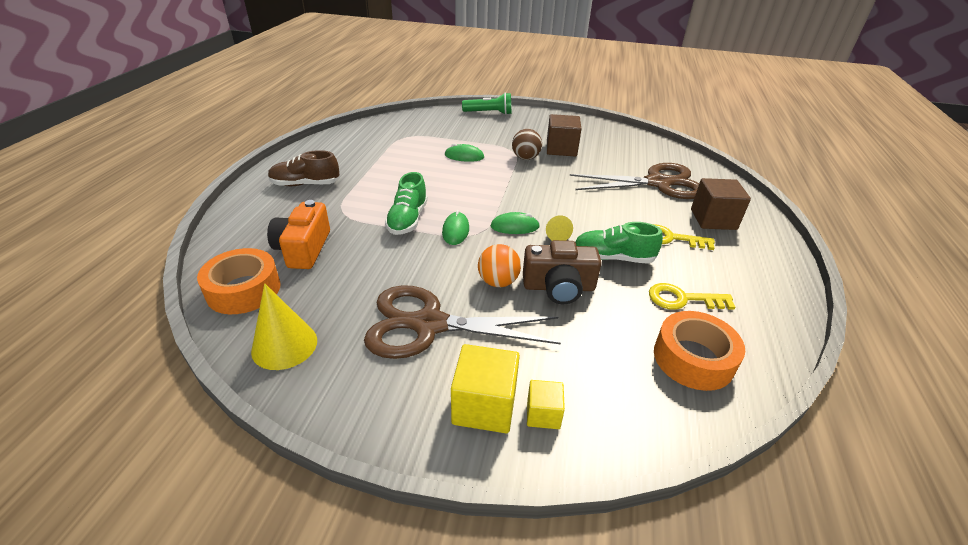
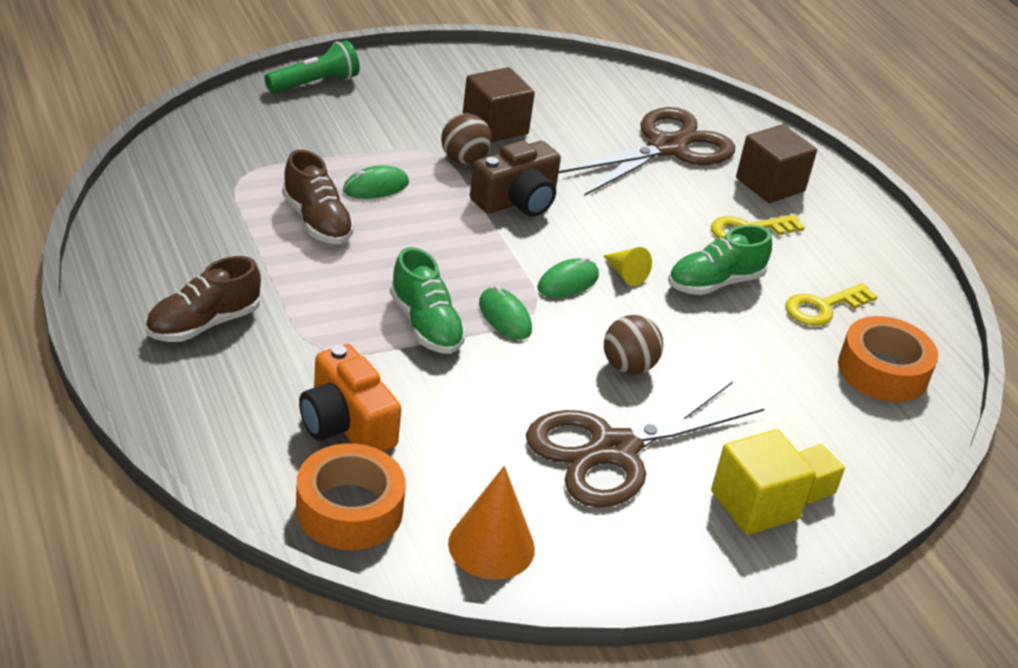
camera: 40 degrees left, 0 degrees up
yellow cone [251,283,317,370] -> orange cone [448,466,535,580]
orange ball [478,244,521,287] -> brown ball [604,315,663,374]
brown camera [523,240,602,304] -> brown camera moved to [470,140,561,217]
none -> brown shoe [282,150,354,244]

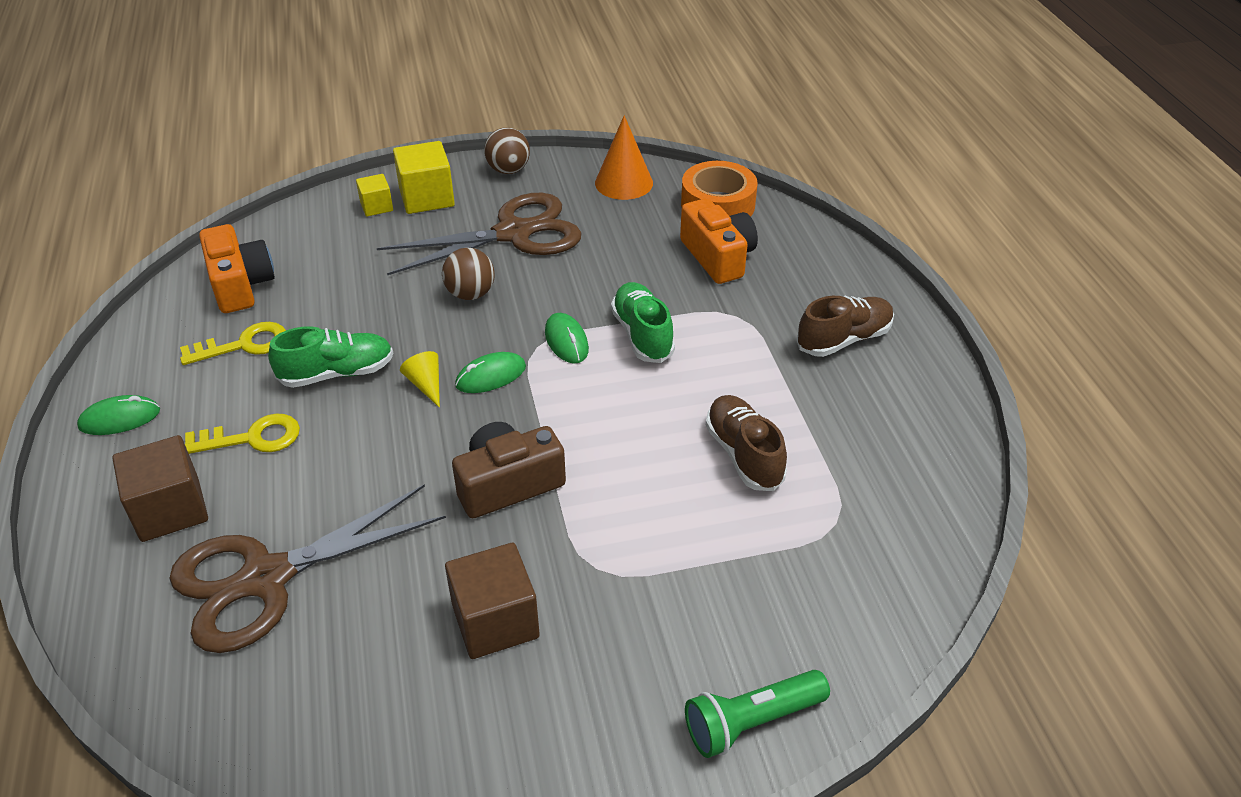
camera: 165 degrees left, 5 degrees up
green mouse [343,165,409,199] -> green mouse moved to [77,395,160,435]
brown ball [441,113,492,165] -> brown ball moved to [484,127,530,174]
orange tape [838,316,938,402] -> orange camera [199,224,275,313]

